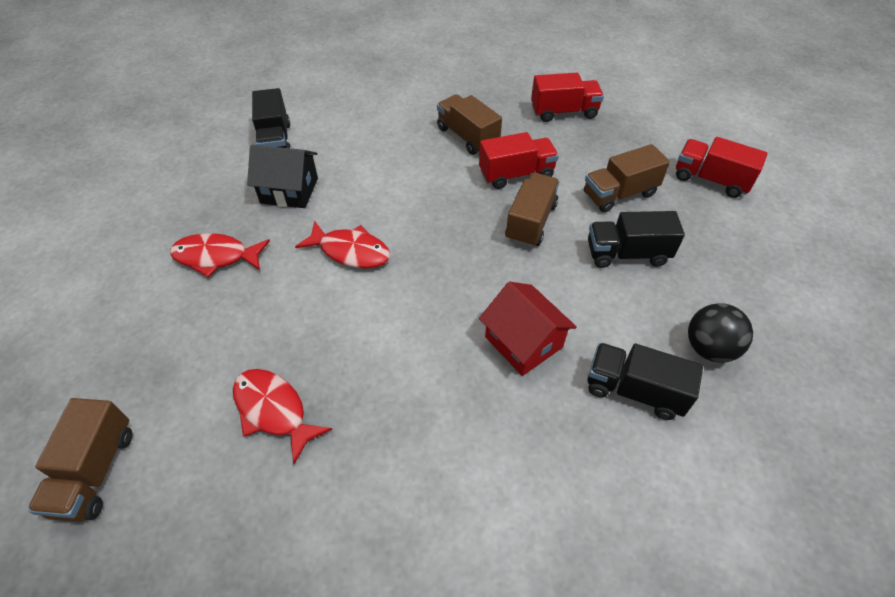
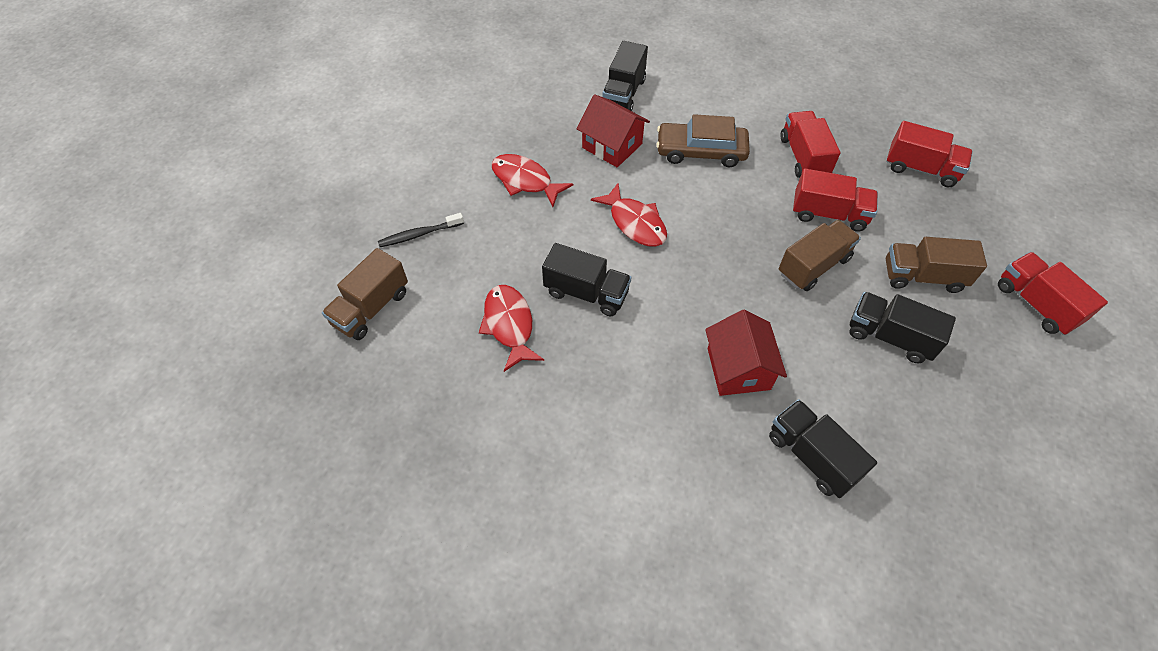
camera: 30 degrees right, 5 degrees up
black house [247,145,318,208] -> red house [577,94,650,167]
brown truck [437,94,502,155] -> red truck [781,111,840,178]
black ball [688,303,753,363] -> none
none -> black toothbrush [378,213,464,247]
none -> black truck [542,243,631,316]
none -> brown car [656,114,750,167]

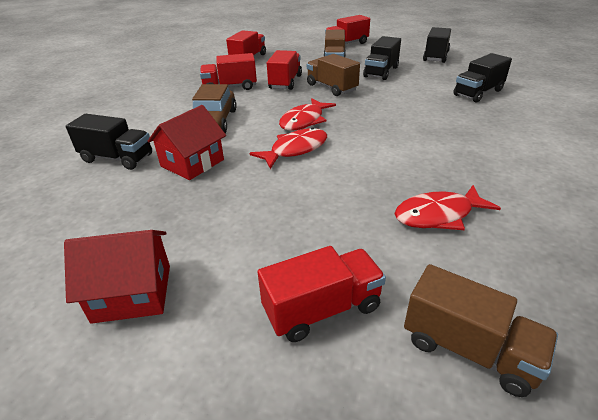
camera: 90 degrees left, 20 degrees down
black toothbrush [378,213,464,247] -> red truck [258,246,386,342]
red fish [492,154,573,207] -> red fish moved to [279,98,336,131]
black truck [542,243,631,316] -> black truck moved to [423,27,451,63]
red house [705,310,787,396] -> red house moved to [64,230,170,324]

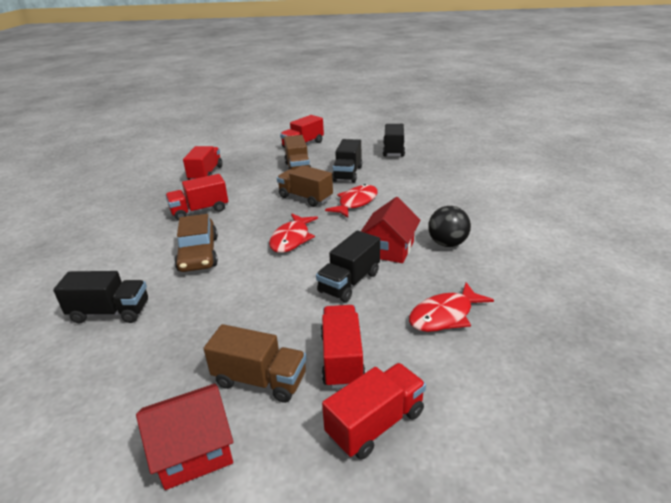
camera: 15 degrees left, 5 degrees down
red house [148,105,226,180] -> red house moved to [361,197,420,263]
red fish [250,127,327,169] -> red fish moved to [325,184,378,218]
red truck [267,50,302,90] -> red truck moved to [321,305,366,389]
brown truck [404,264,558,397] -> brown truck moved to [204,324,306,403]
black truck [453,53,512,102] -> black truck moved to [316,230,380,302]
none -> black ball [428,206,471,247]

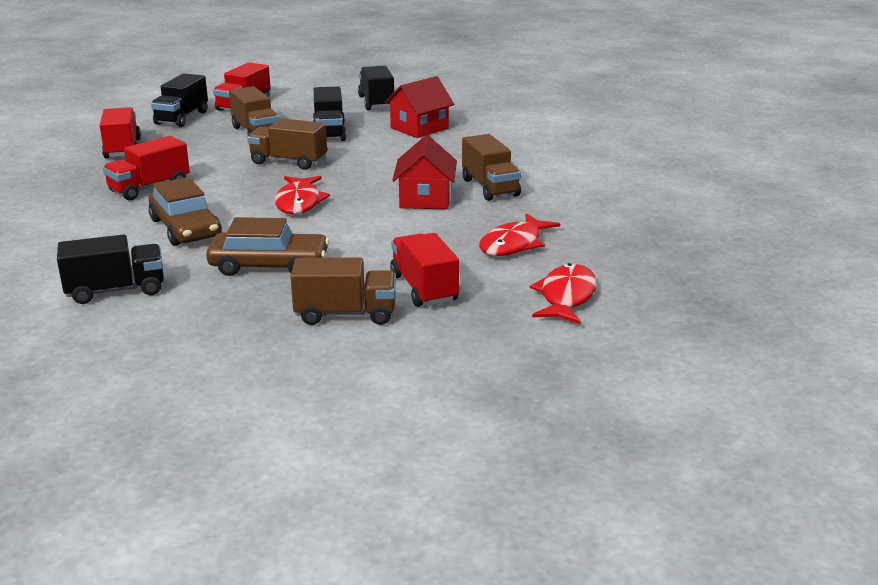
camera: 20 degrees left, 5 degrees down
red house [136,384,233,490] -> red house moved to [385,76,454,138]
black truck [316,230,380,302] -> black truck moved to [151,73,208,127]
red truck [322,363,426,460] -> none
red fish [325,184,378,218] -> red fish moved to [530,263,597,324]
black ball [428,206,471,247] -> brown truck [462,134,521,201]
none -> brown car [206,217,329,276]

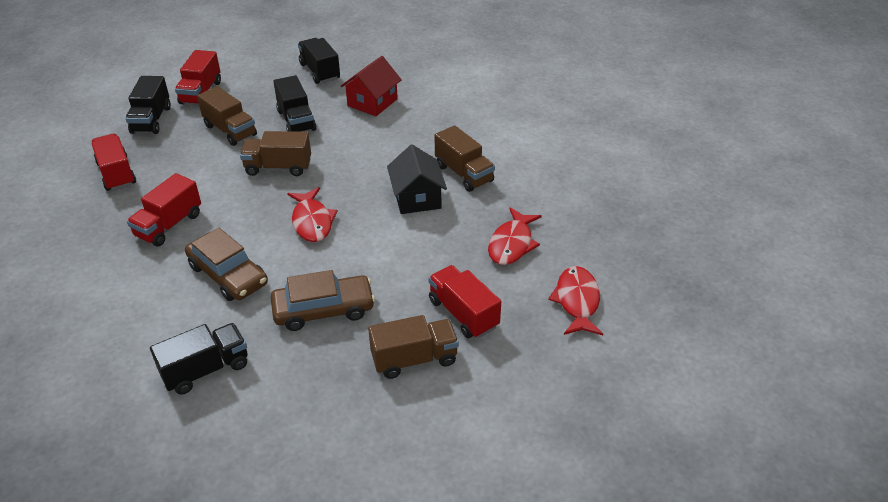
camera: 15 degrees left, 15 degrees up
red house [392,135,457,209] -> black house [387,144,447,214]

